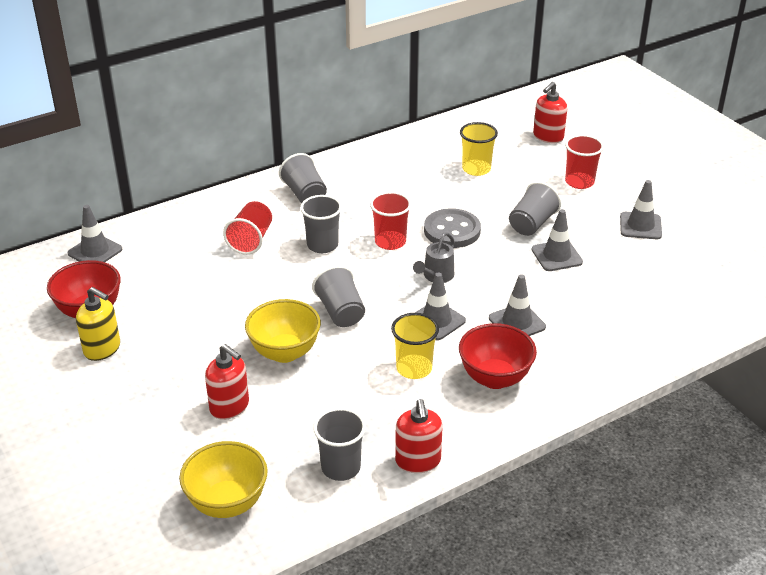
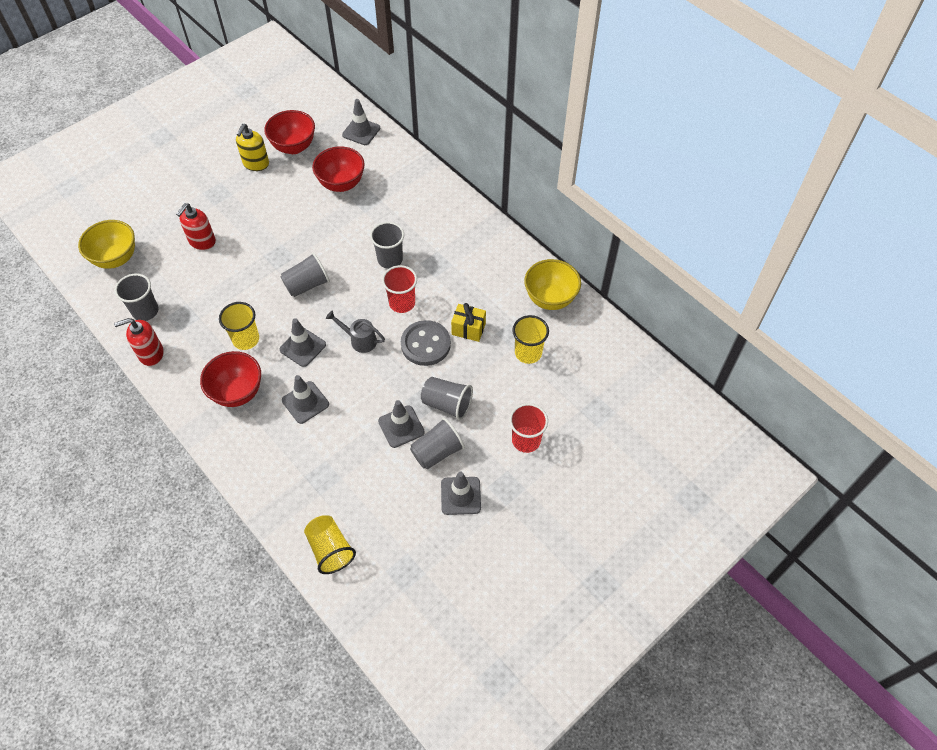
camera: 80 degrees right, 20 degrees up
red cup [223,201,272,255] -> none
yellow bowl [245,299,321,363] -> yellow bowl moved to [524,259,581,310]
grey cup [279,153,327,203] -> grey cup moved to [410,417,465,469]
red soap dispenser [533,82,567,143] -> none
none -> yellow cup [304,515,356,574]
none -> red bowl [312,146,365,192]
none -> yellow gift [451,303,486,342]

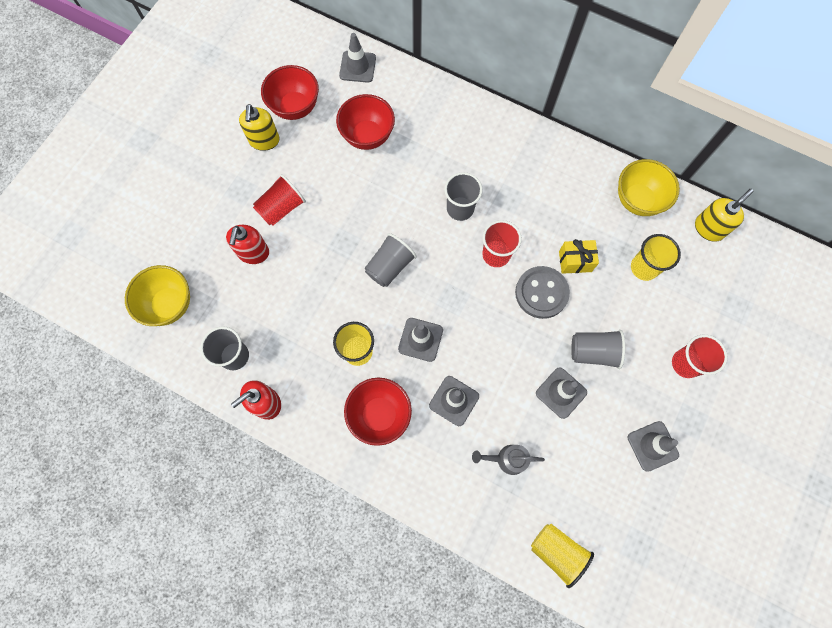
camera: 20 degrees left, 15 degrees up
grey watering can [326,310,385,353] -> grey watering can moved to [472,445,545,475]
grey cup [410,417,465,469] -> none
none -> red cup [253,174,306,225]
none -> yellow soap dispenser [695,189,753,242]

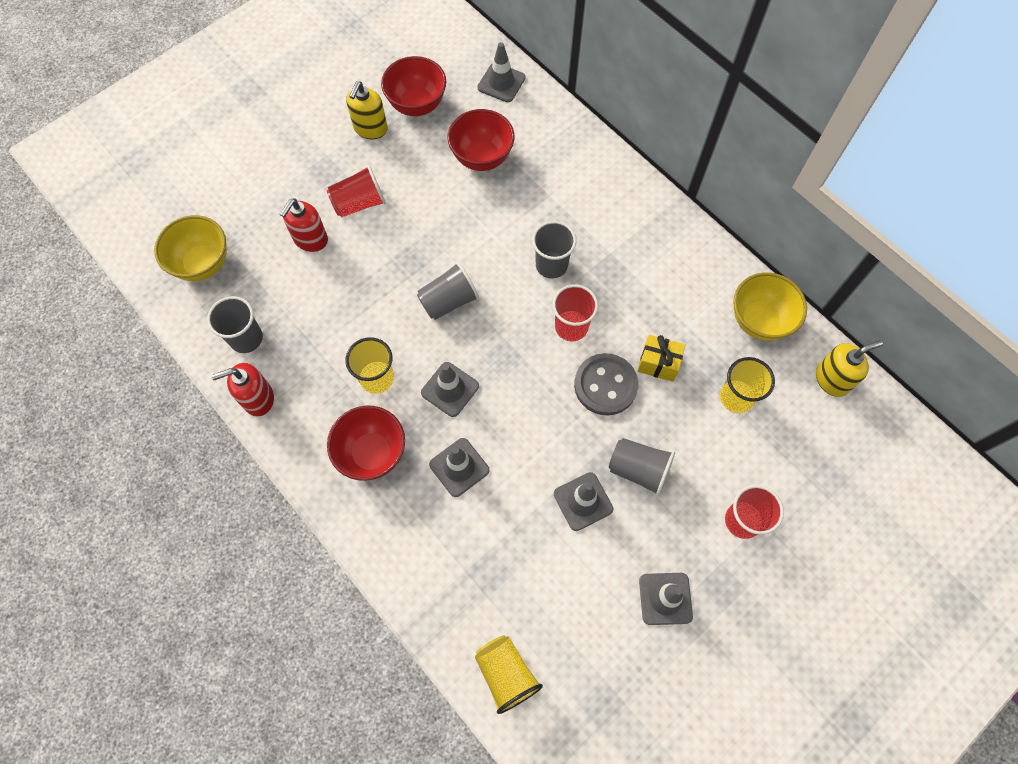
camera: 20 degrees right, 5 degrees down
grey watering can [472,445,545,475] -> none

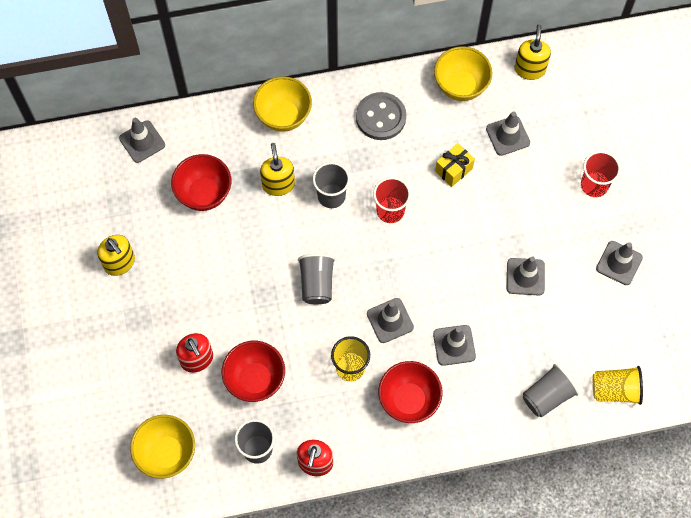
camera: 60 degrees left, 0 degrees up
red cup [327,165,386,218] -> none
red bowl [381,56,446,116] -> red bowl moved to [222,341,285,402]
grey button [574,353,638,415] -> grey button moved to [356,92,406,140]
grey cup [609,438,675,496] -> grey cup moved to [523,364,579,417]
yellow cup [720,357,775,413] -> grey traffic cone [486,111,530,156]
none -> yellow bowl [253,76,312,132]
none -> yellow soap dispenser [260,143,295,196]

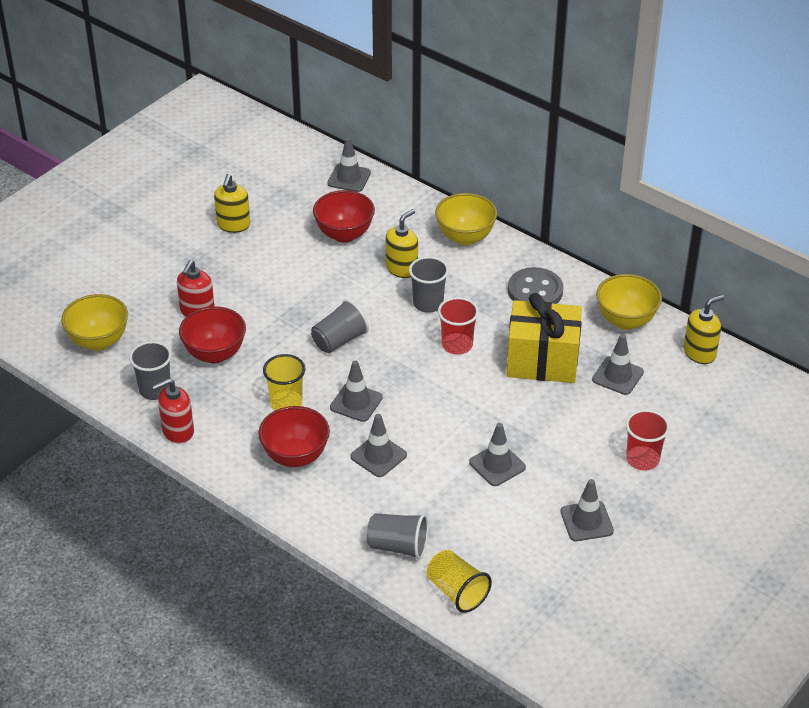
camera: 50 degrees right, 25 degrees down
yellow gift [435,143,475,187] -> yellow gift [506,293,582,383], size x2.02

